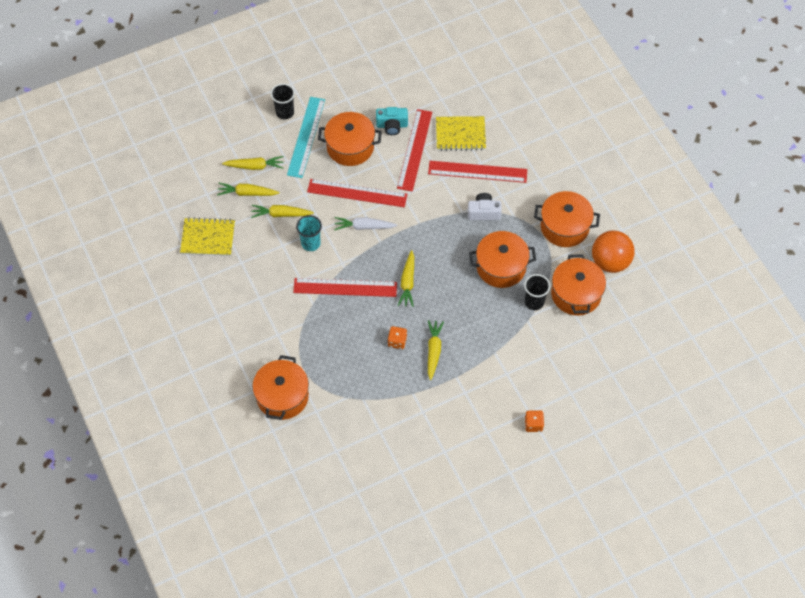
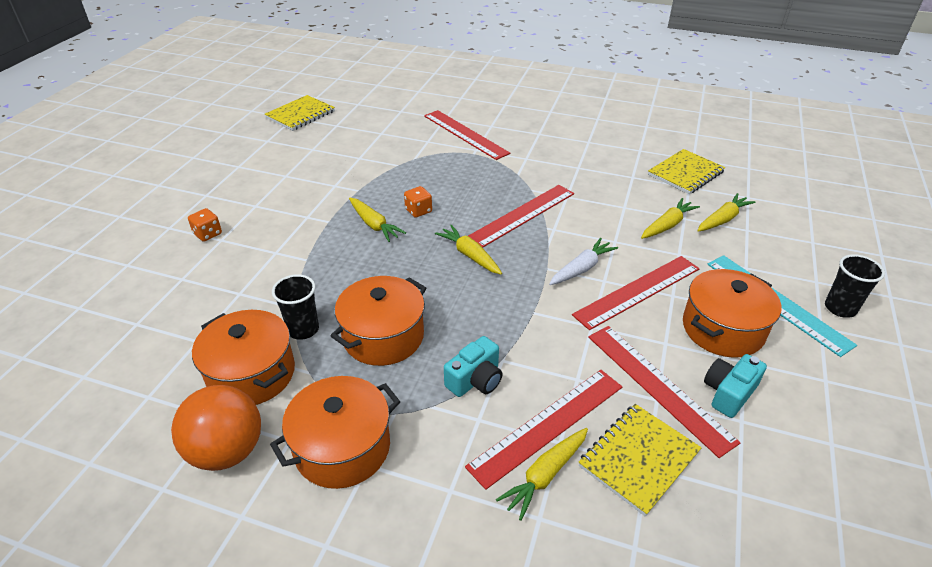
camera: 135 degrees right, 20 degrees down
yellow carrot [222,156,284,170] -> yellow carrot moved to [496,428,588,521]
orange pot [252,355,309,420] -> red ruler [424,110,510,160]
turquoise cup [296,215,322,251] -> none
white camera [468,193,502,220] -> turquoise camera [444,336,502,397]
none -> yellow notebook [265,95,335,131]

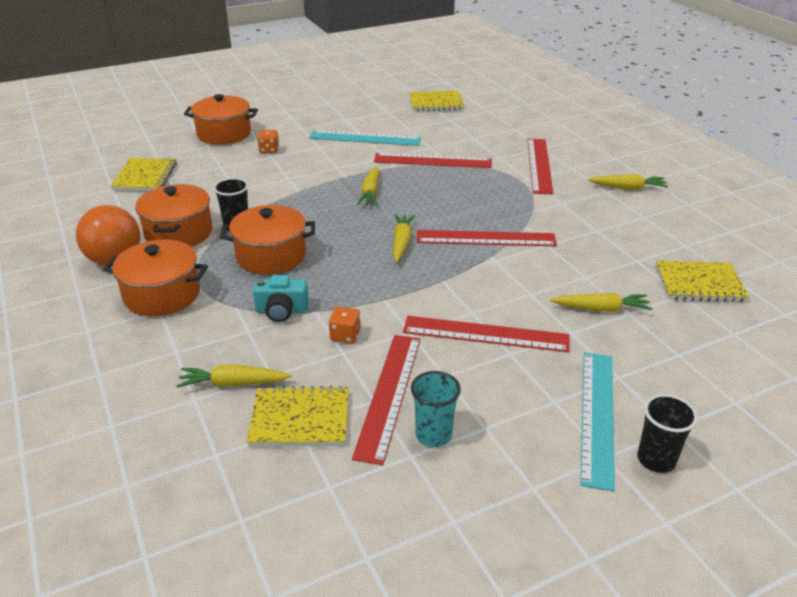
camera: 45 degrees right, 5 degrees down
orange dice [404,186,432,218] -> orange dice moved to [329,307,361,343]
red ruler [465,370,622,490] -> red ruler moved to [374,153,492,168]
white carrot [549,238,618,285] -> none
orange pot [683,269,781,358] -> orange pot moved to [184,94,258,145]
yellow carrot [697,193,755,232] -> yellow carrot moved to [587,174,669,190]
turquoise camera [704,354,767,418] -> turquoise cup [411,371,461,447]
none -> yellow notebook [110,158,177,191]
none -> turquoise ruler [309,130,421,146]

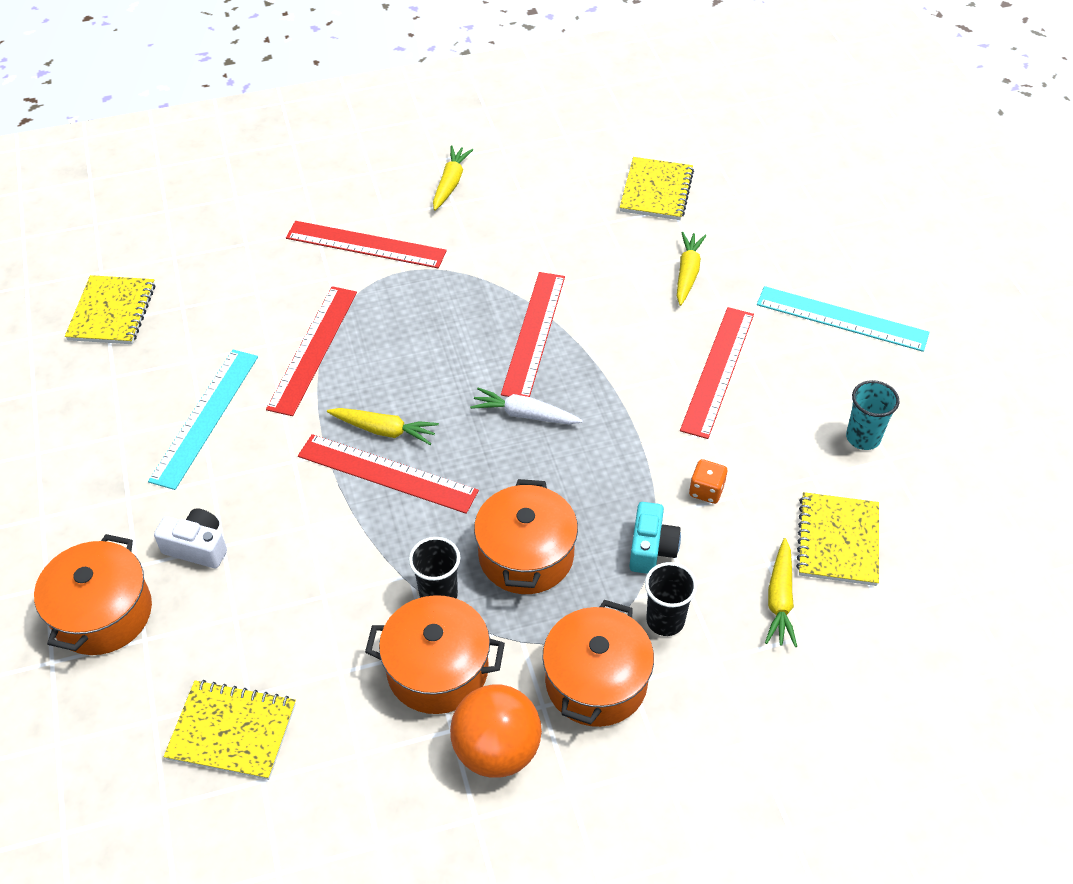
camera: 80 degrees left, 15 degrees up
orange dice [257,130,279,153] -> white camera [154,508,227,568]
red ruler [352,335,421,465] -> red ruler moved to [298,434,479,514]
yellow carrot [393,214,415,263] -> white carrot [470,388,583,424]
black cup [637,394,698,473] -> black cup moved to [645,562,697,636]

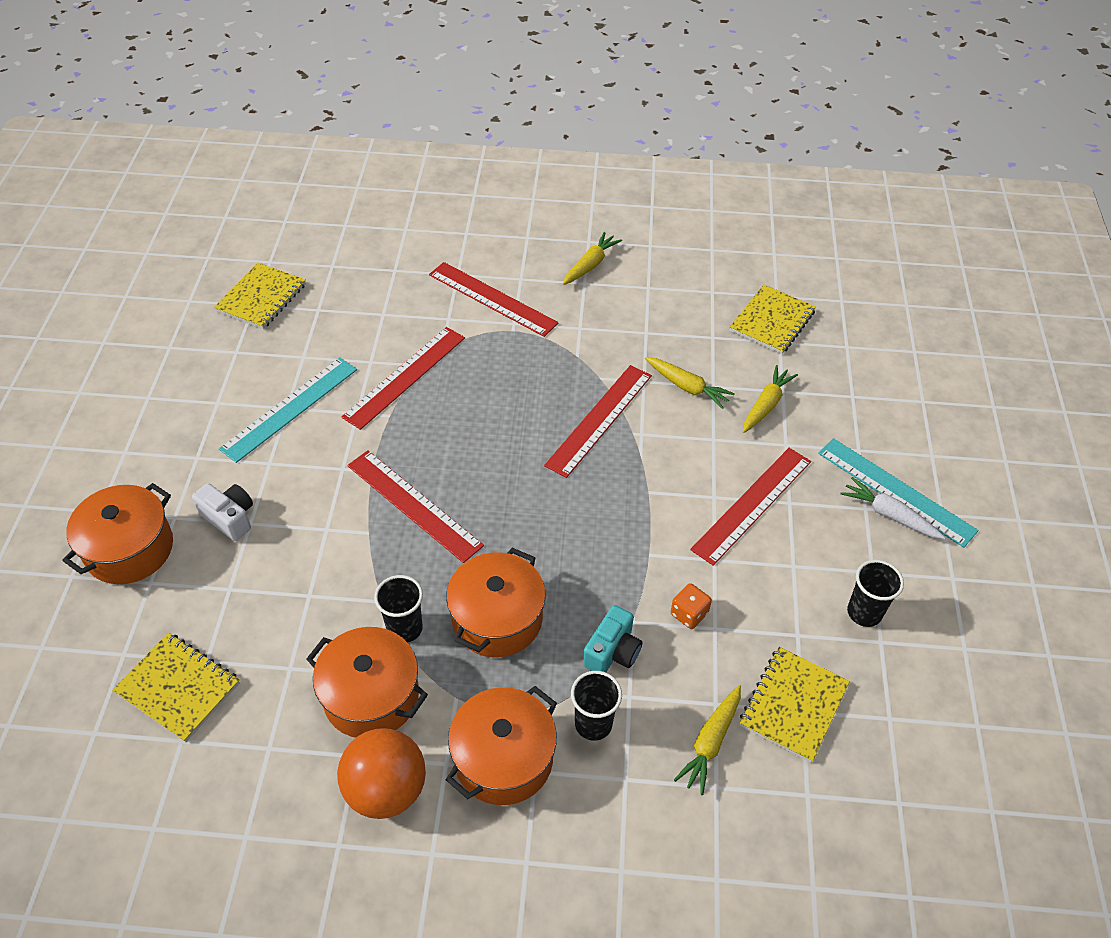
camera: 20 degrees right, 0 degrees up
yellow carrot [327,408,439,445] -> yellow carrot moved to [645,357,735,409]
white carrot [470,388,583,424] -> white carrot moved to [841,477,945,539]
turquoise cup [846,380,900,450] -> black cup [847,560,904,627]

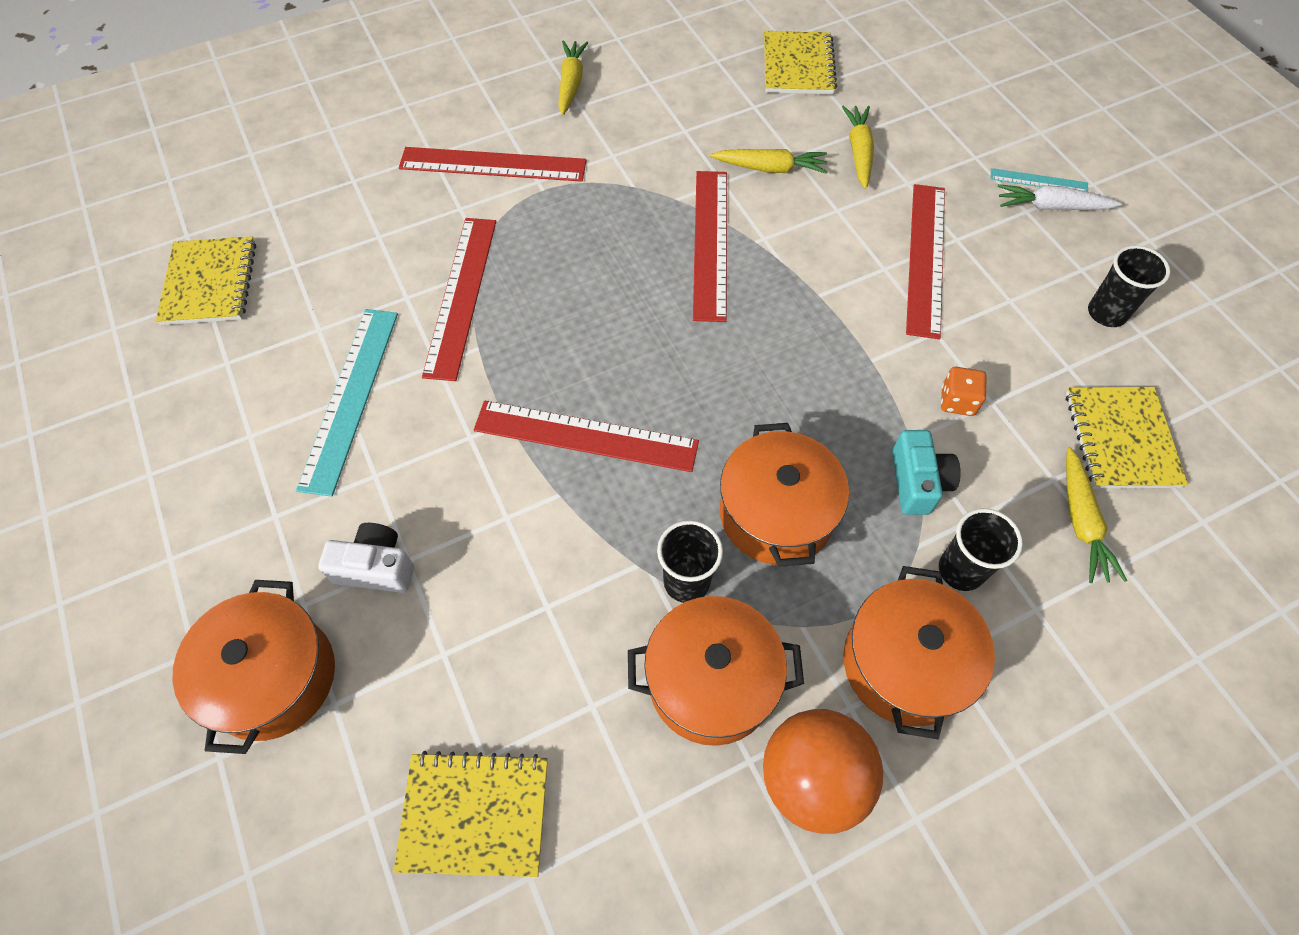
camera: 30 degrees left, 10 degrees up
turquoise ruler [818,438,979,548] -> turquoise ruler [991,168,1088,192], size x0.51

